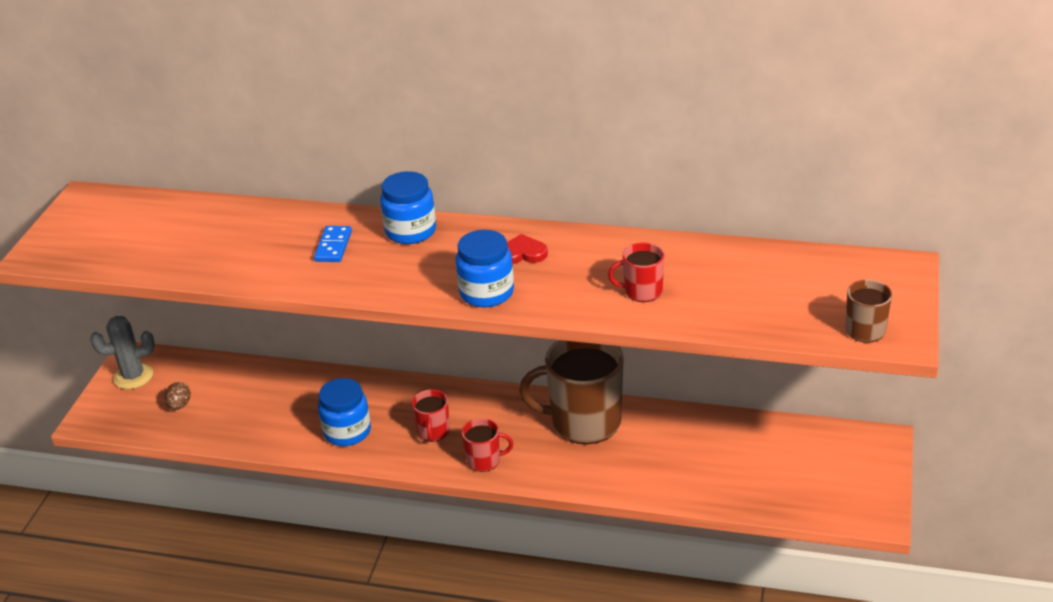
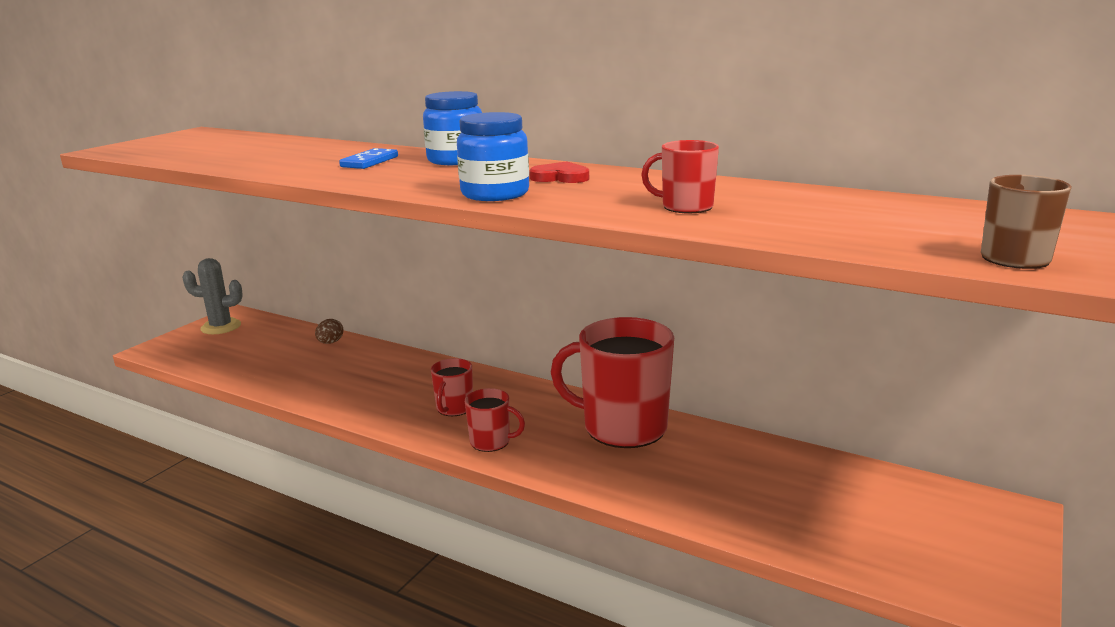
camera: 15 degrees right, 15 degrees down
brown egg [165,382,191,410] -> brown egg moved to [315,319,344,344]
blue jar [318,378,371,446] -> none
brown mug [519,340,624,444] -> red mug [551,317,674,448]

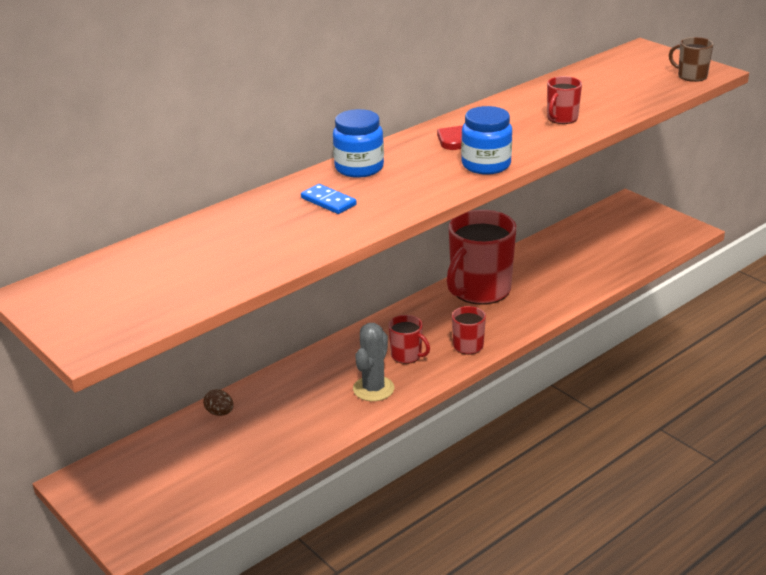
camera: 70 degrees left, 10 degrees up
grey cactus [182,258,243,334] -> grey cactus moved to [353,323,394,401]

